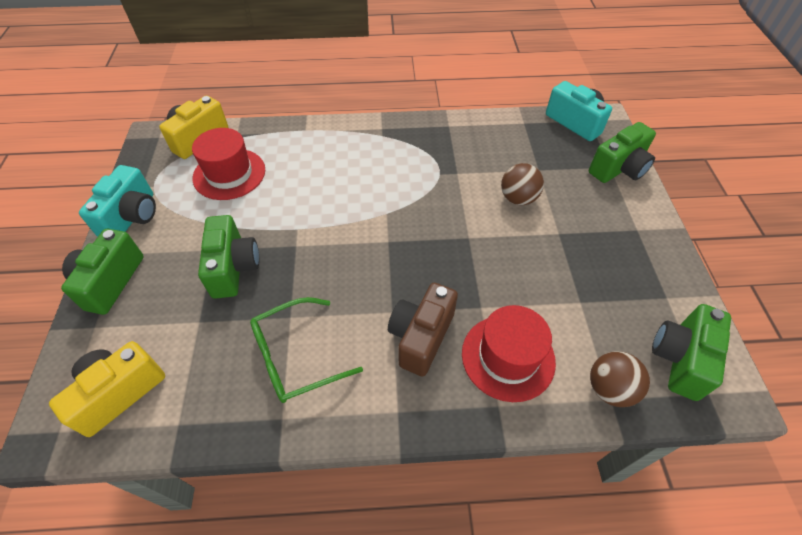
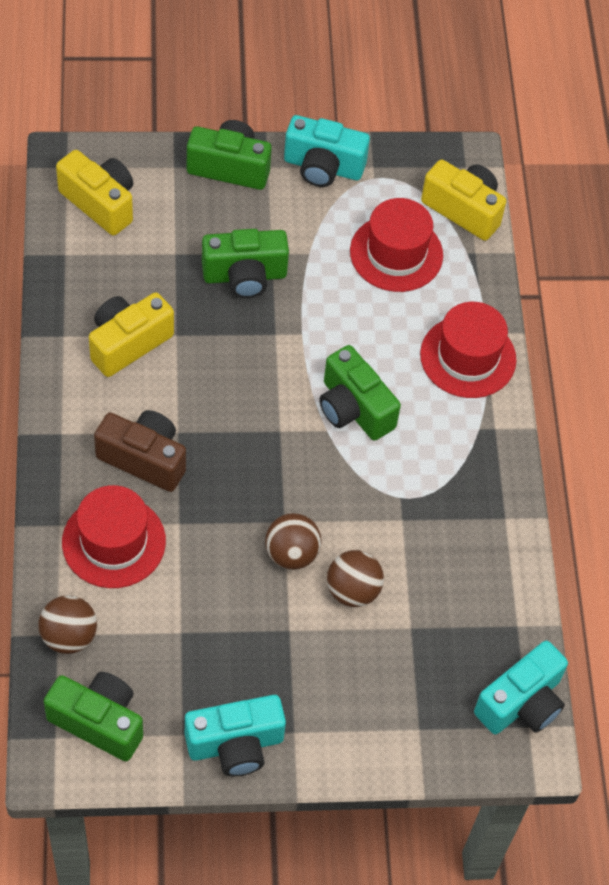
camera: 85 degrees right, 5 degrees up
green glasses [250,297,363,403] -> yellow camera [89,292,174,377]
green camera [589,122,656,183] -> green camera moved to [319,345,401,441]
none -> turquoise camera [185,695,286,776]
none -> brown ball [265,513,322,570]
none -> red hat [420,302,516,398]

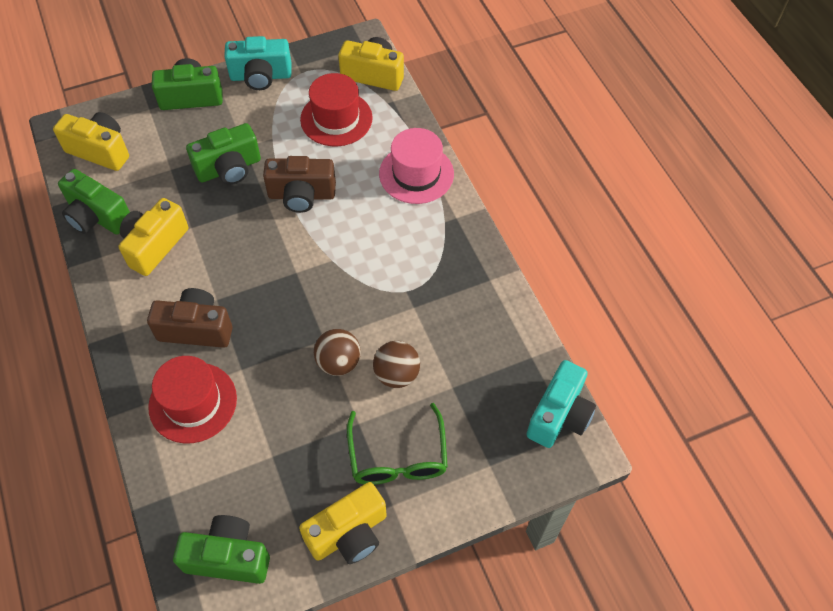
camera: 15 degrees left, 0 degrees up
brown ball [38,595,97,654] -> none
turquoise camera [185,695,286,776] -> yellow camera [299,482,387,564]
green camera [319,345,401,441] -> green camera moved to [58,169,130,235]
red hat [420,302,516,398] -> pink hat [379,128,454,204]
none -> brown camera [263,156,336,213]
none -> green glasses [347,403,448,485]

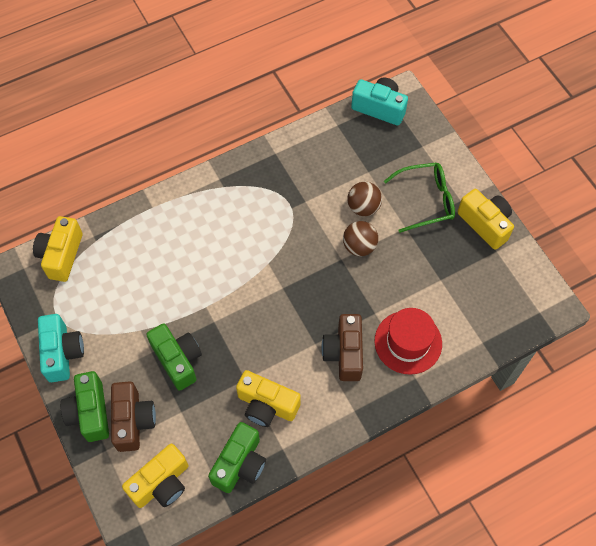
camera: 95 degrees left, 5 degrees up
yellow camera [53,112,129,171] -> yellow camera turned 150 degrees counterclockwise [122,444,188,508]
green camera [173,515,270,584] -> none
brown camera [263,156,336,213] -> brown camera moved to [111,381,156,452]
red hat [300,73,373,146] -> none
pink hat [379,128,454,204] -> none

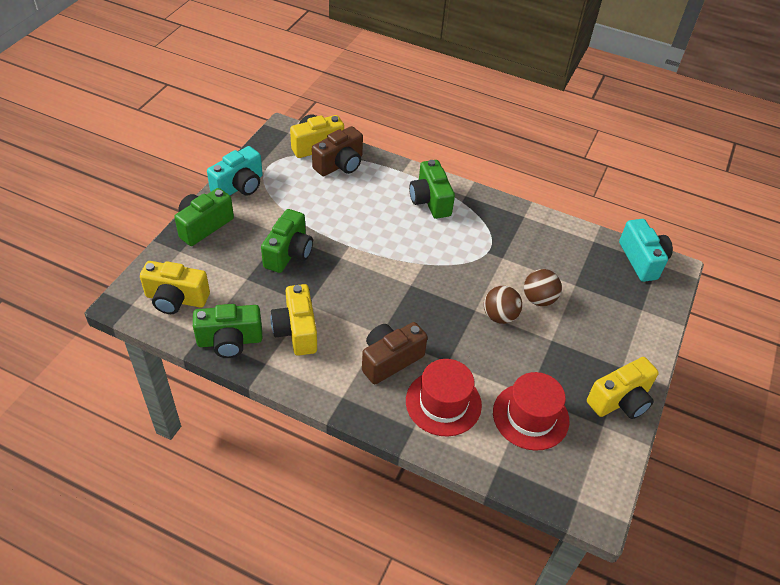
camera: 50 degrees right, 15 degrees down
brown camera [111,381,156,452] -> brown camera moved to [312,126,363,176]
green glasses [384,162,455,233] -> none
yellow camera [458,189,514,250] -> yellow camera turned 45 degrees clockwise [587,357,659,419]
none -> green camera [409,160,455,219]
none -> red hat [493,372,570,451]

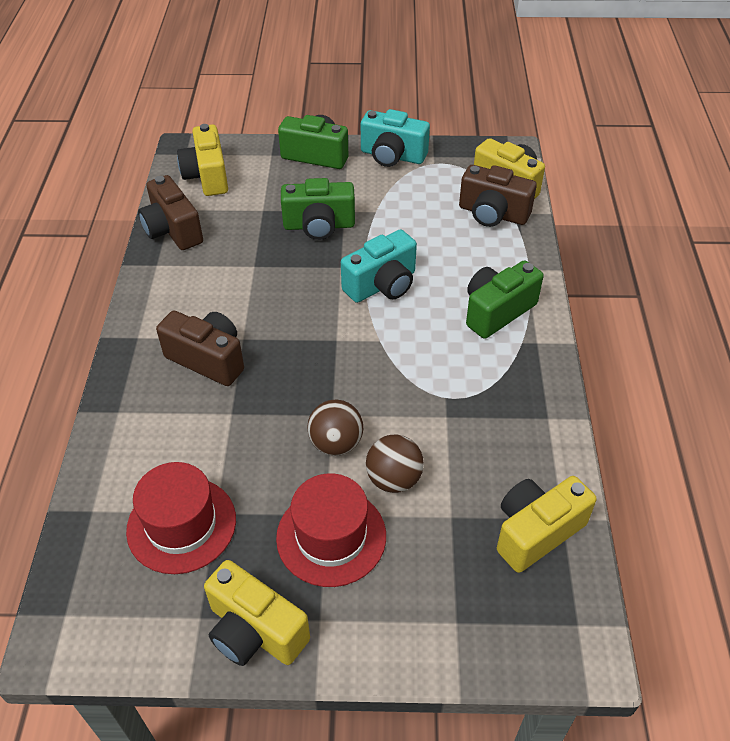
camera: 70 degrees right, 0 degrees up
green camera [193,304,262,358] -> brown camera [138,175,203,250]
yellow camera [271,284,317,356] -> yellow camera moved to [497,476,597,573]
red hat [406,359,482,437] -> red hat moved to [276,473,386,587]
turquoise camera [619,219,673,282] -> turquoise camera moved to [341,229,417,303]

